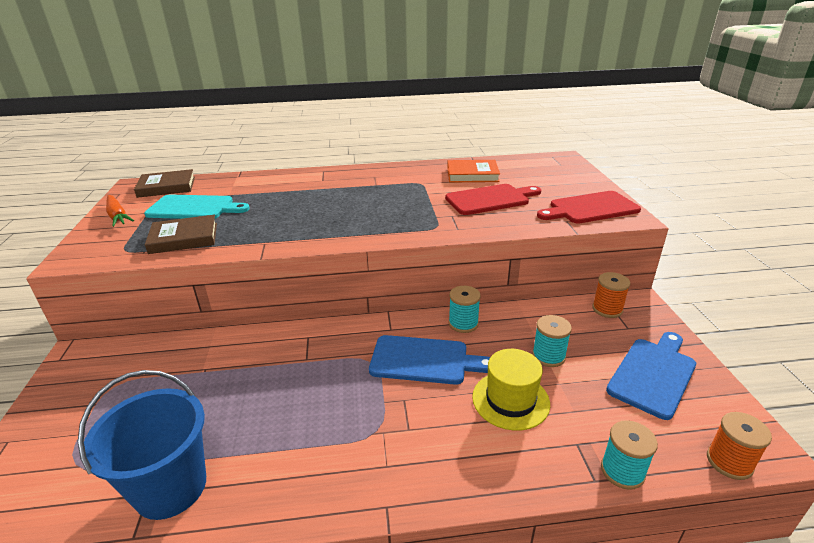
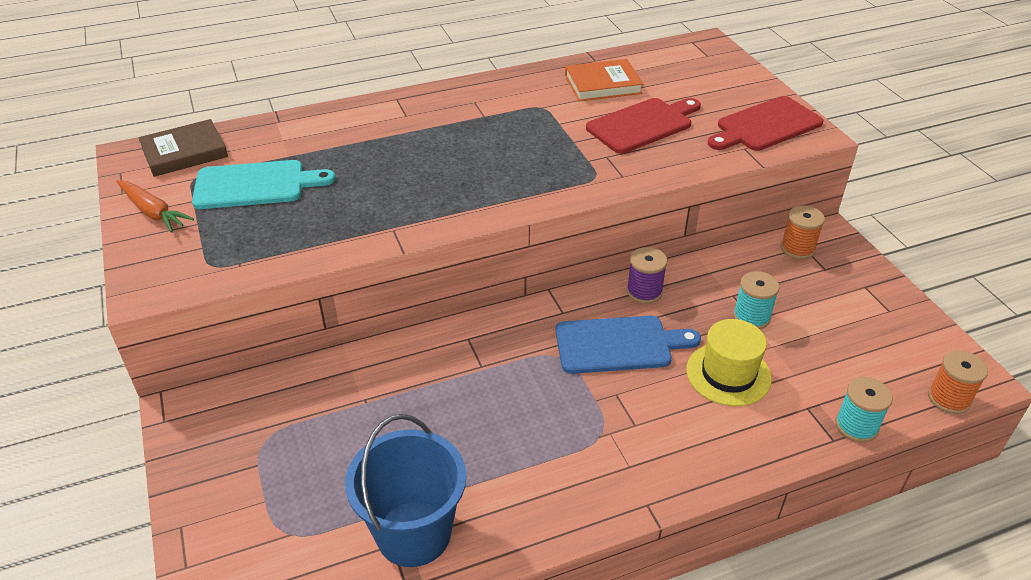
camera: 15 degrees left, 10 degrees up
brown book [145,215,217,254] -> none
turquoise spool [449,286,481,333] -> purple spool [627,247,668,304]
blue cutting board [606,332,696,420] -> none

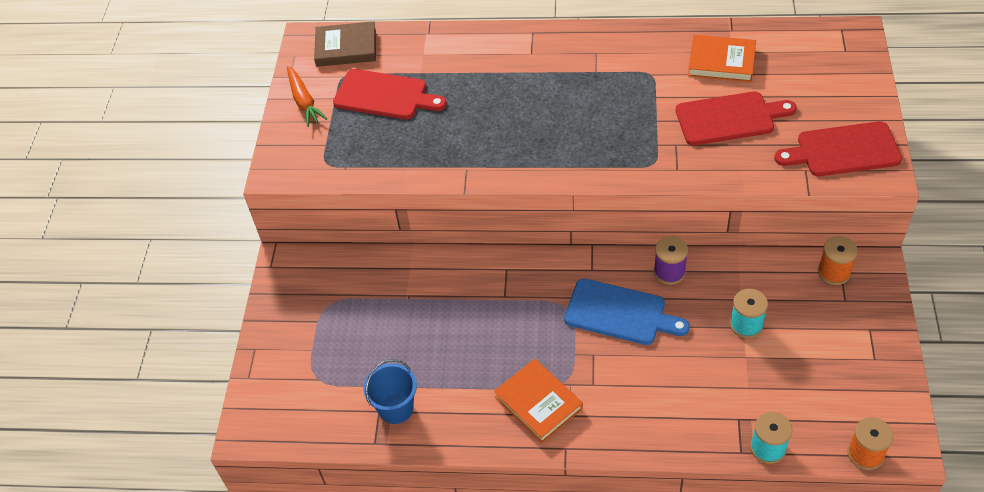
camera: 30 degrees right, 10 degrees up
turquoise cutting board [192,160,336,209] -> red cutting board [333,69,447,120]
blue bucket [345,414,466,567] -> blue bucket [363,359,417,424], size x0.64
yellow hat [686,319,772,406] -> none
none -> orange book [494,359,583,443]

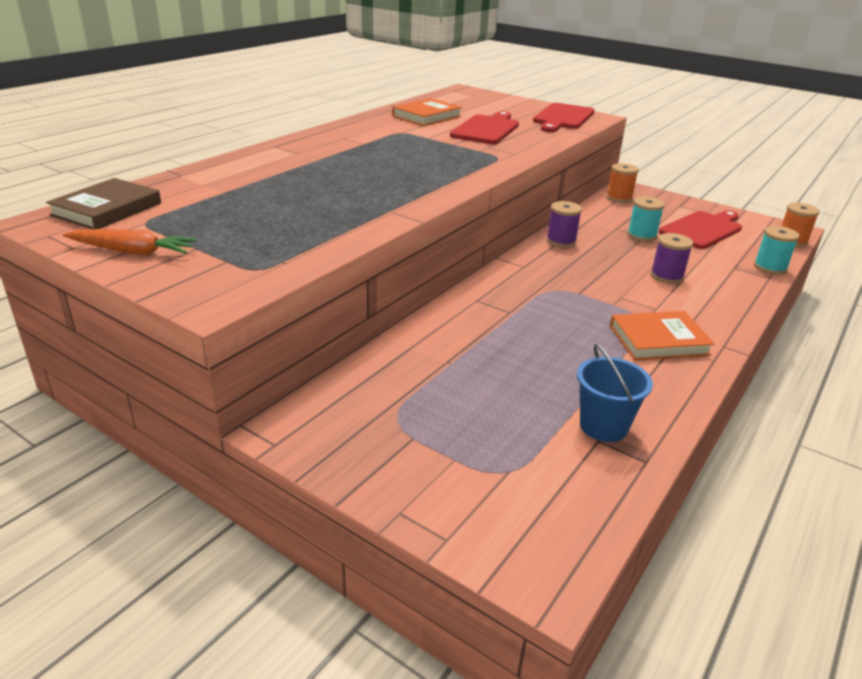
camera: 65 degrees left, 20 degrees down
red cutting board [333,69,447,120] -> red cutting board moved to [659,210,742,249]
blue cutting board [564,279,690,345] -> none
none -> purple spool [650,233,693,284]

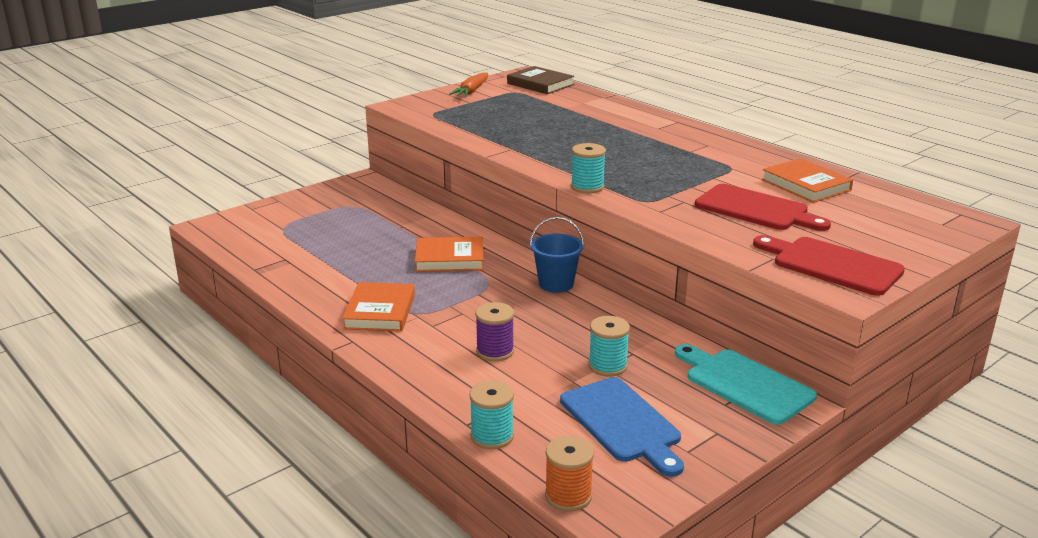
camera: 105 degrees right, 5 degrees down
purple spool [546,201,582,247] -> none
blue bucket [577,344,653,442] -> blue bucket moved to [530,217,584,293]
orange spool [606,163,639,203] -> turquoise cutting board [675,344,817,424]
red cutting board [659,210,742,249] -> blue cutting board [560,377,684,477]
none -> orange book [415,237,484,272]
none -> turquoise spool [571,143,606,193]

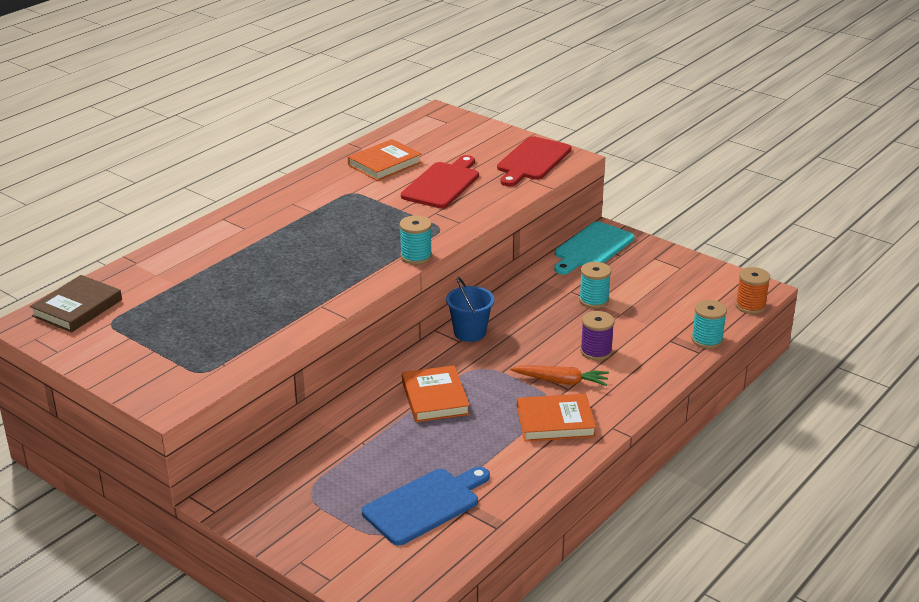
camera: 100 degrees left, 5 degrees up
orange carrot [449,72,488,97] -> orange carrot moved to [510,365,609,386]
blue cutting board [560,377,684,477] -> blue cutting board moved to [362,467,490,545]

